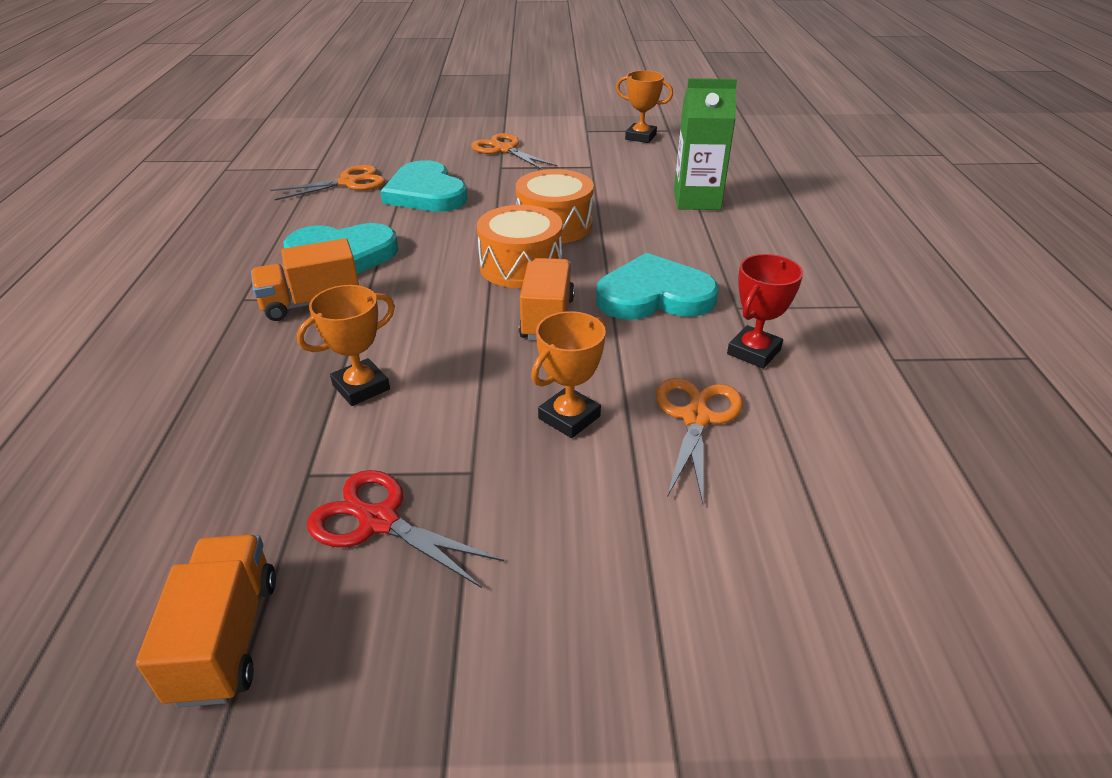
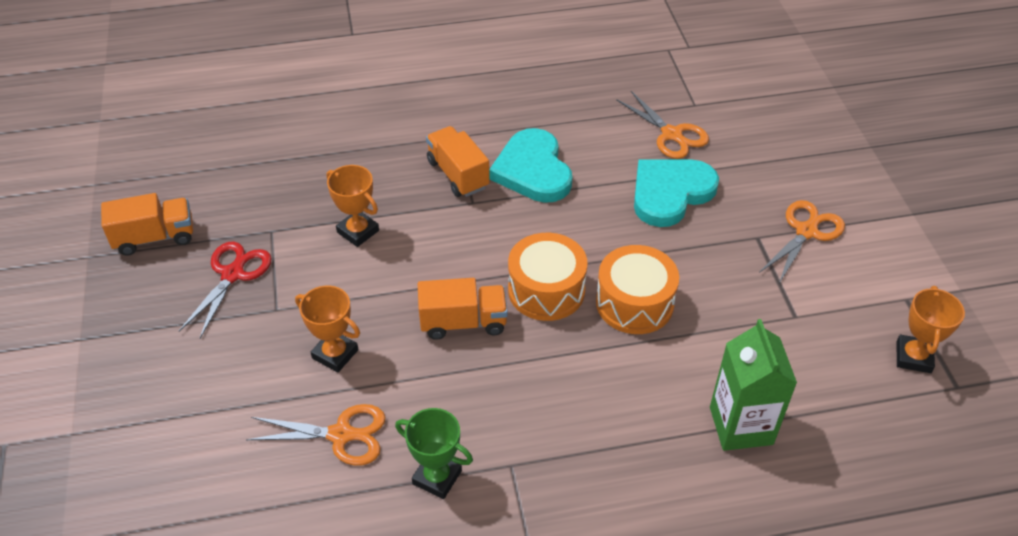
camera: 80 degrees right, 10 degrees up
turquoise heart [596,253,719,320] -> none
red trophy [727,254,803,369] -> green trophy [395,408,473,499]

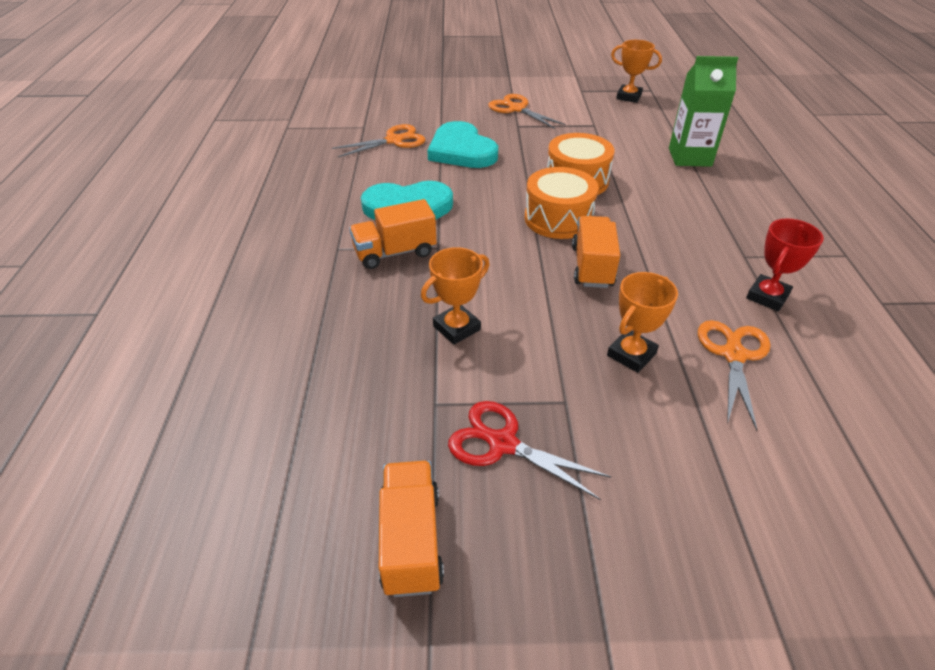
camera: 80 degrees left, 5 degrees down
green trophy [395,408,473,499] -> red trophy [746,218,824,312]

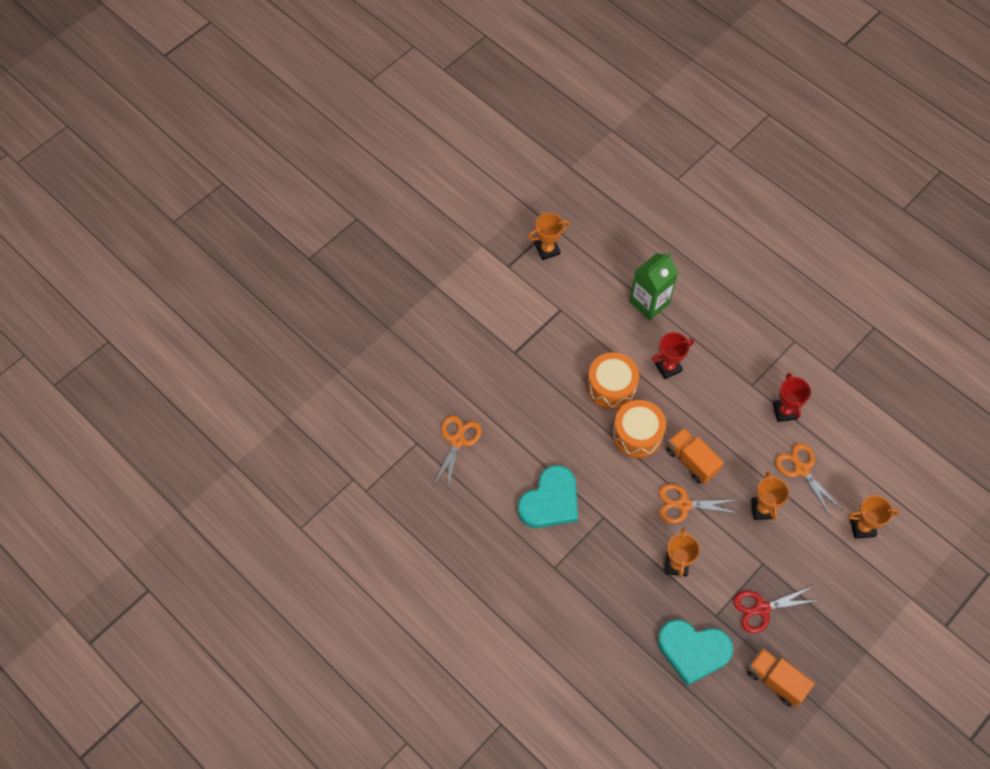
camera: 45 degrees left, 20 degrees up
orange truck [349,199,437,269] -> none
turquoise heart [427,121,498,168] -> turquoise heart moved to [658,620,733,686]
orange scissors [488,94,565,129] -> orange scissors moved to [659,484,741,524]
none -> red trophy [652,332,694,379]
none -> orange trophy [848,495,899,539]

